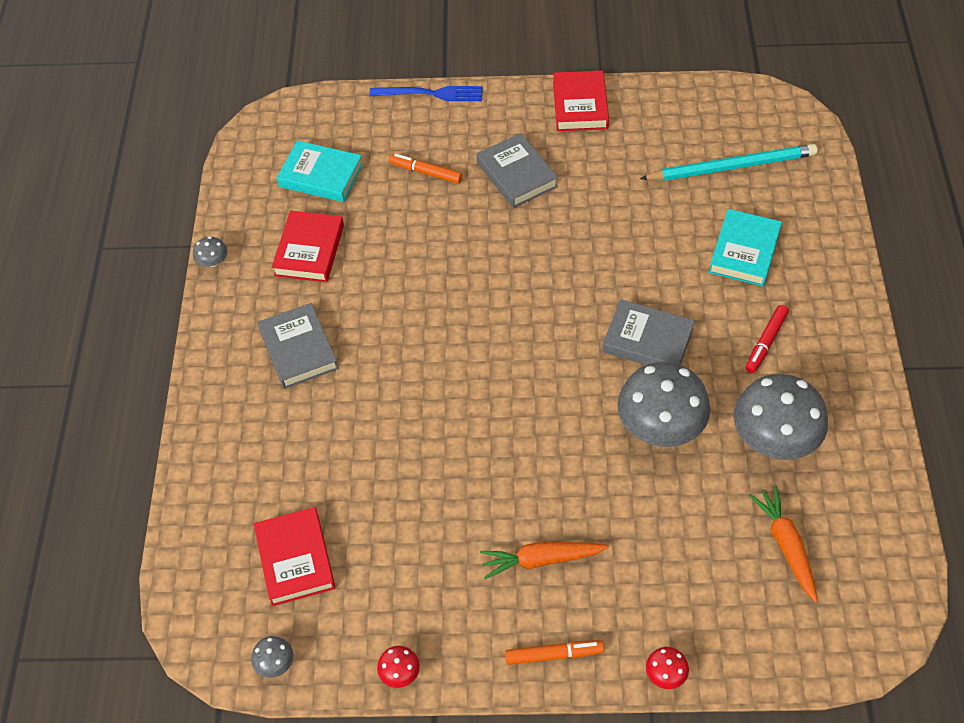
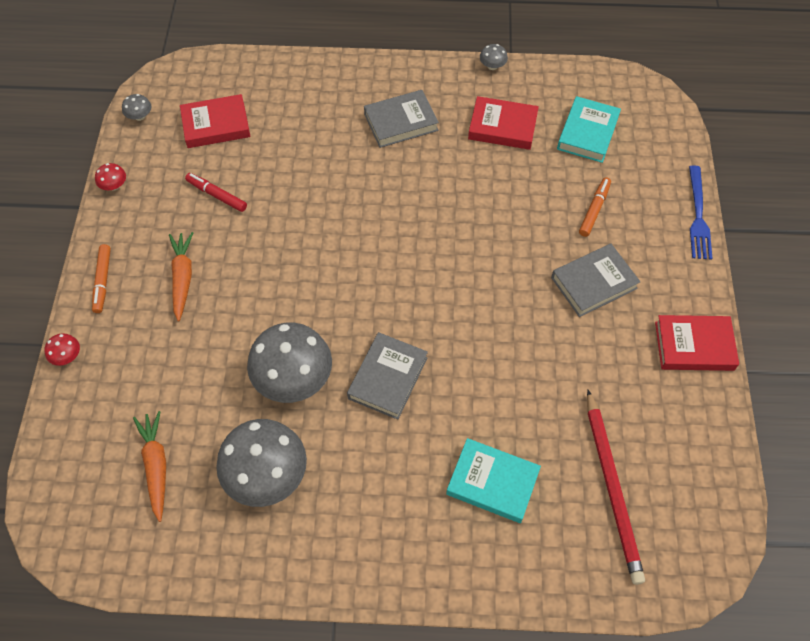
camera: 90 degrees right, 5 degrees up
turquoise pencil [640,144,818,181] -> red pencil [587,390,645,585]
red marker [746,305,789,373] -> red marker moved to [185,173,247,212]
orange carrot [749,486,818,602] -> orange carrot turned 90 degrees counterclockwise [133,411,166,522]

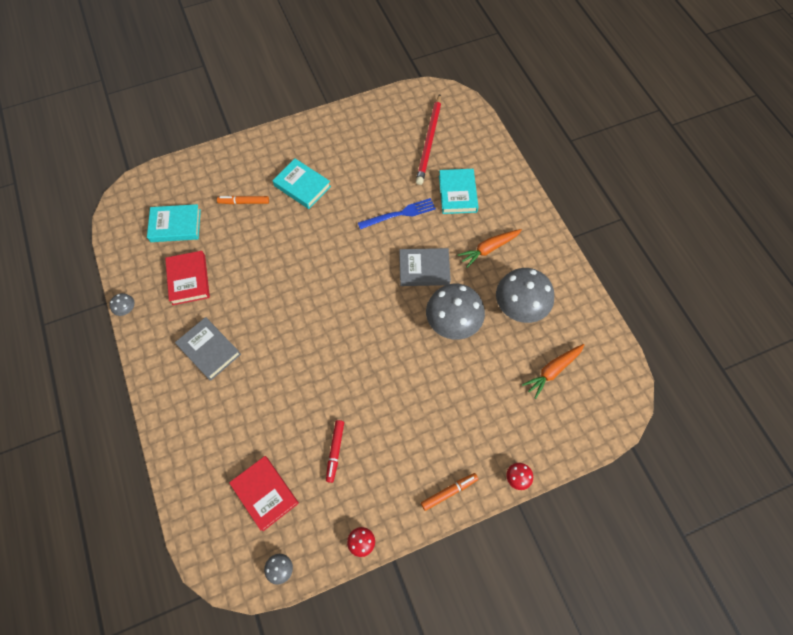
camera: 115 degrees left, 5 degrees up
orange carrot [169,232,193,321] -> orange carrot moved to [458,229,522,268]
grey book [551,244,641,317] -> turquoise book [272,159,331,209]
red pencil [587,390,645,585] -> red pencil turned 135 degrees clockwise [416,94,441,185]
red book [655,315,739,371] -> none
blue fork [689,165,713,260] -> blue fork moved to [358,198,436,229]

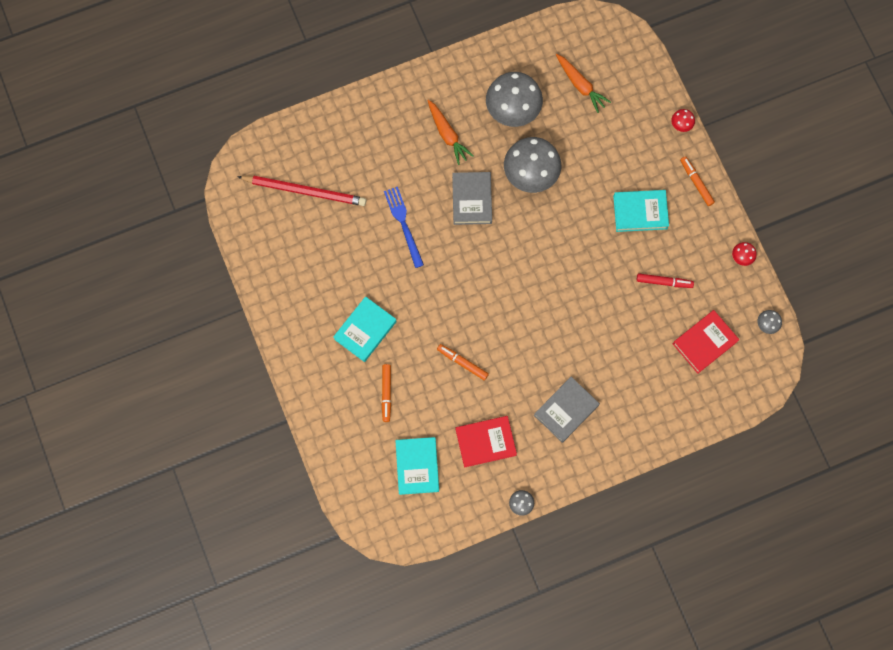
camera: 90 degrees left, 10 degrees up
turquoise book [439,169,478,214] -> turquoise book moved to [613,190,669,232]
none -> orange marker [437,344,489,381]

